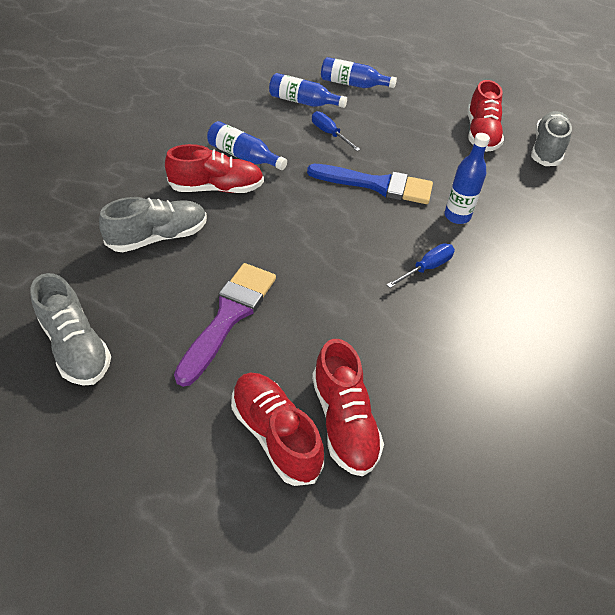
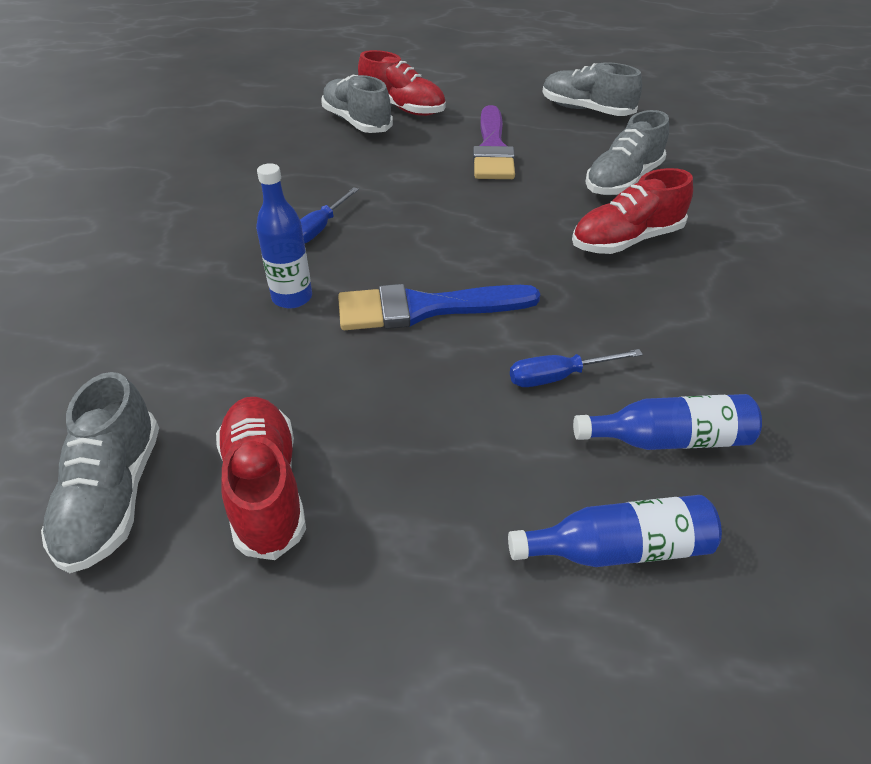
camera: 160 degrees right, 5 degrees down
blue bottle [207,121,287,170] -> none
blue screwdriver [312,111,361,151] -> blue screwdriver turned 135 degrees clockwise [510,349,643,387]
red shoe [312,339,384,477] -> grey shoe [321,74,393,133]

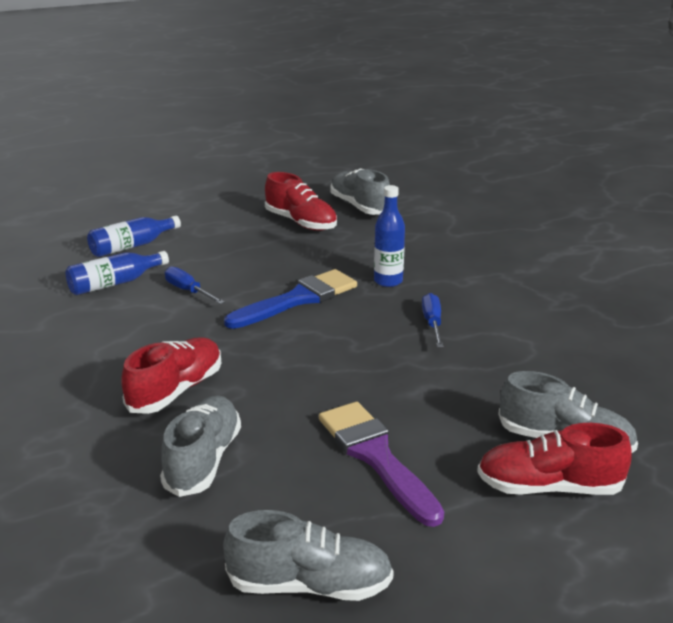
camera: 150 degrees right, 15 degrees down
blue screwdriver [510,349,643,387] -> blue screwdriver turned 90 degrees counterclockwise [165,266,225,304]

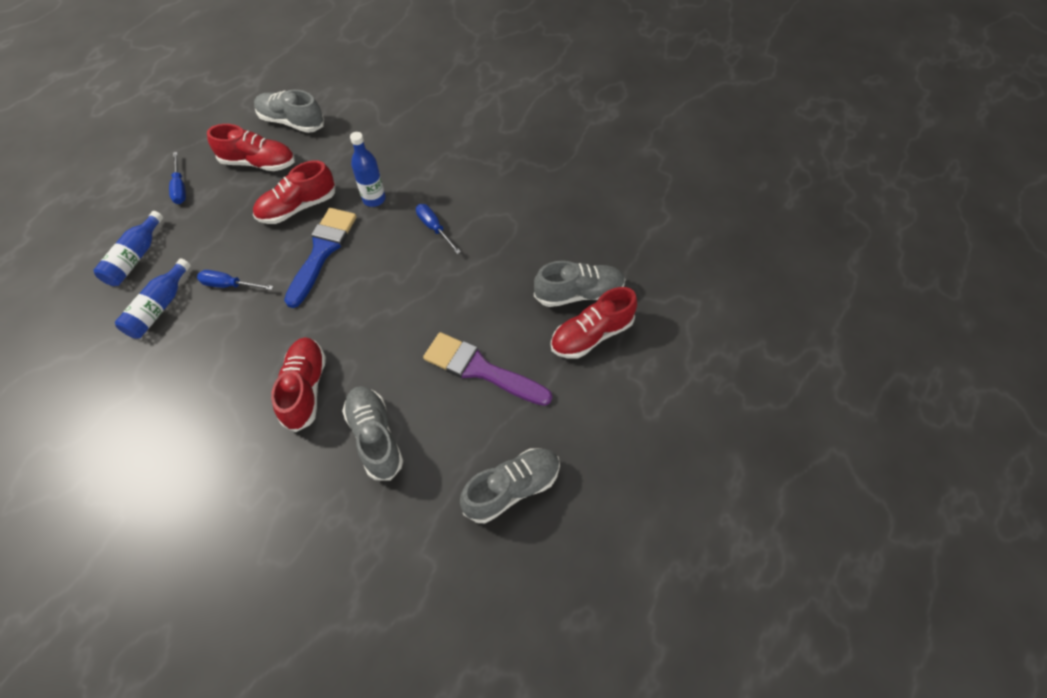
camera: 35 degrees left, 30 degrees up
none -> blue screwdriver [169,152,186,204]
none -> red shoe [253,160,335,224]

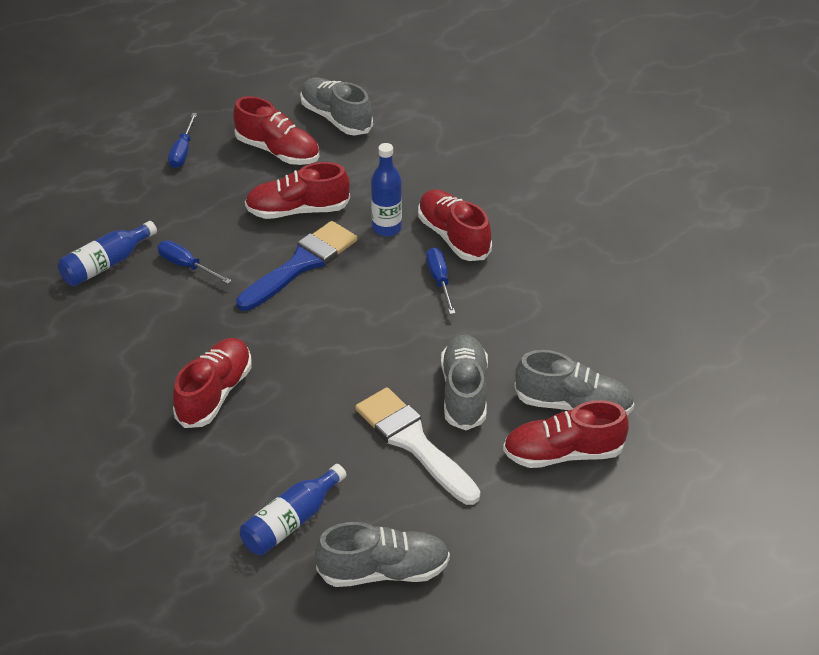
camera: 25 degrees right, 15 degrees down
blue bottle [93,211,163,286] -> blue bottle moved to [240,464,347,555]
grey shoe [342,386,403,481] -> grey shoe moved to [441,334,488,430]
purple brush [423,332,552,406] -> white brush [355,387,480,505]
none -> red shoe [418,189,492,261]

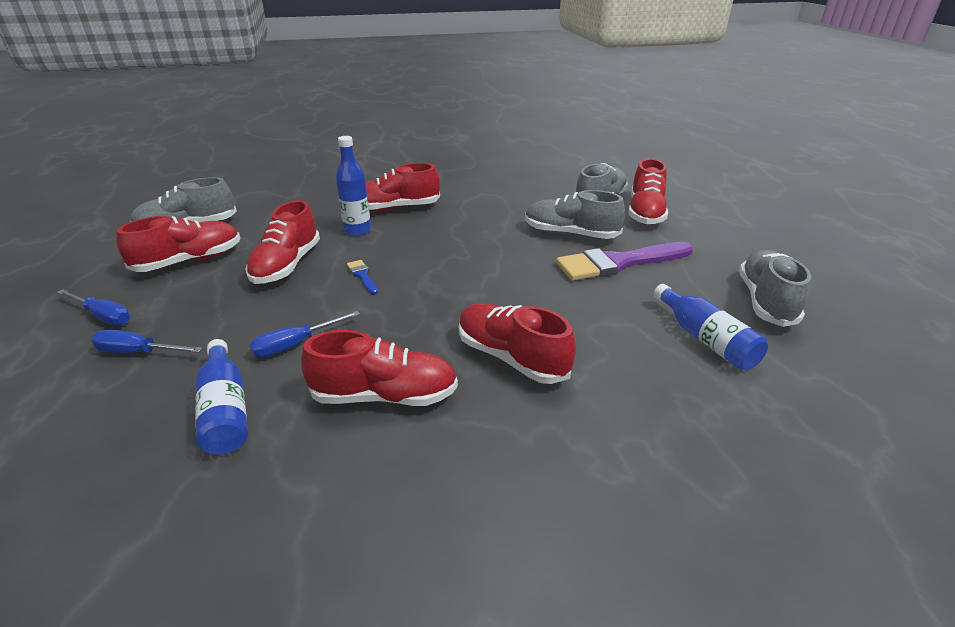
camera: 70 degrees left, 10 degrees down
blue brush [236,221,357,311] -> blue brush [347,260,378,294], size x0.43
white brush [355,387,480,505] -> purple brush [556,242,693,281]
blue screwdriver [426,247,455,314] -> blue screwdriver moved to [91,330,203,353]
none -> red shoe [301,330,458,406]

